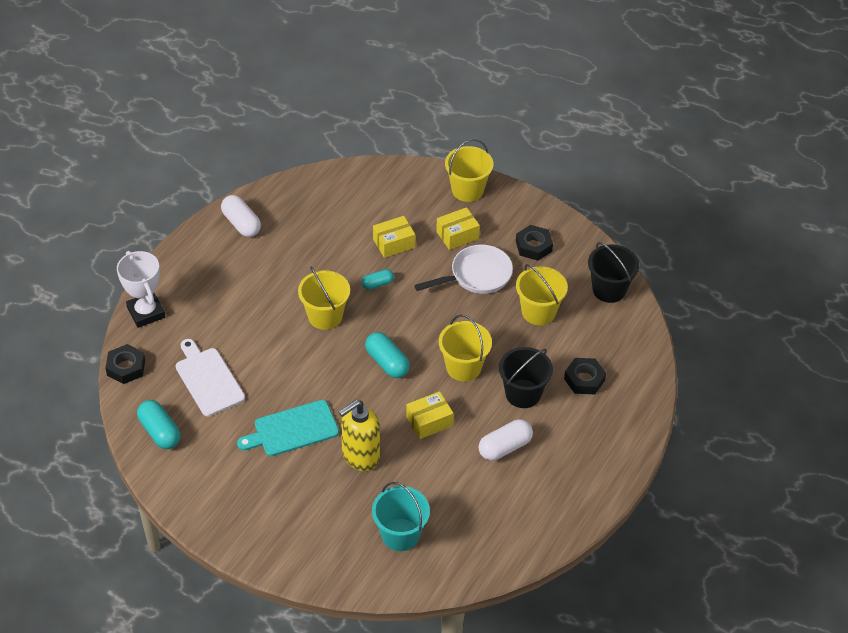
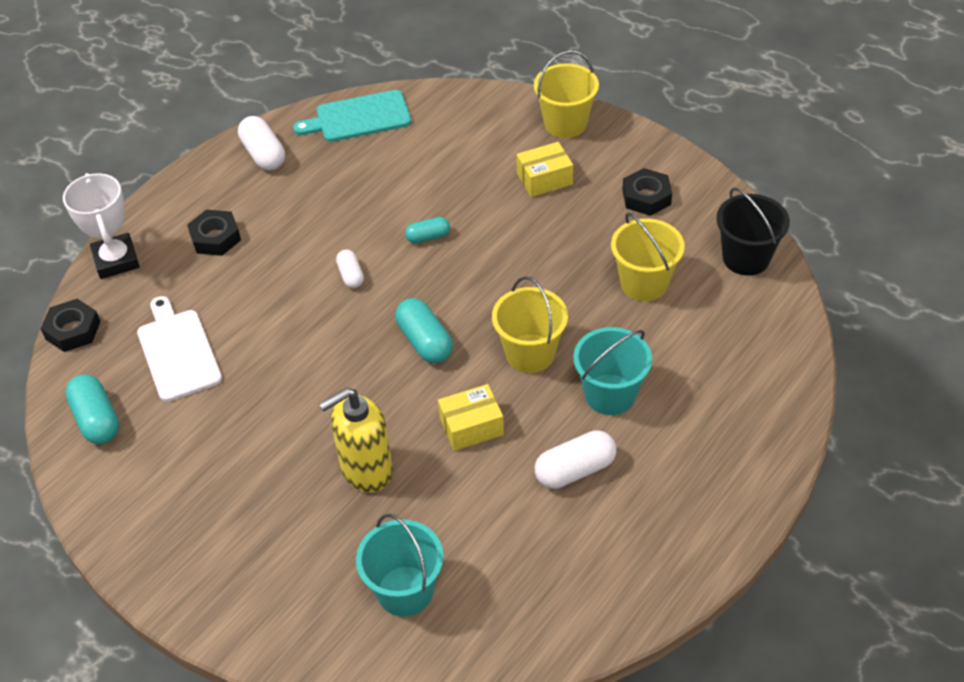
camera: 10 degrees right, 0 degrees up
turquoise cutting board [237,400,339,456] -> turquoise cutting board moved to [293,90,411,142]
yellow bucket [298,267,350,330] -> white capsule [336,249,364,288]
yellow box [373,216,415,258] -> none
white pan [414,245,513,294] -> none
black bucket [499,347,553,408] -> turquoise bucket [573,327,652,415]
black nut [564,358,606,394] -> black nut moved to [187,210,241,256]

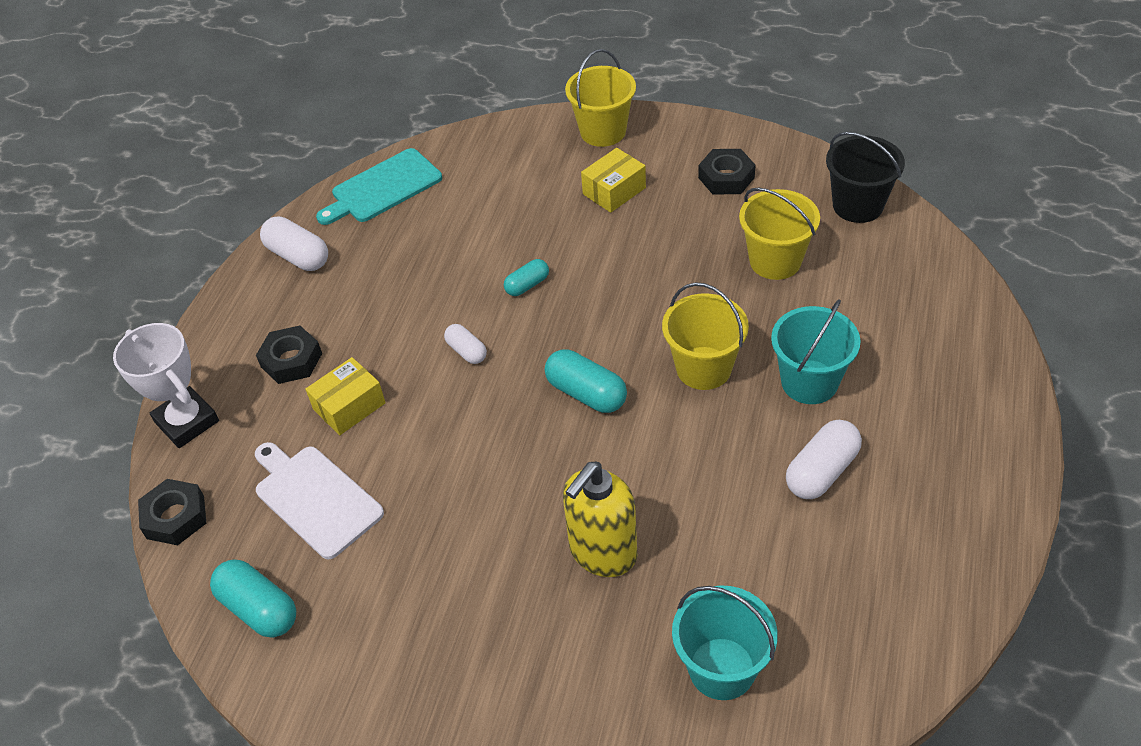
camera: 20 degrees left, 0 degrees up
yellow box [438,384,504,451] -> yellow box moved to [305,357,386,435]

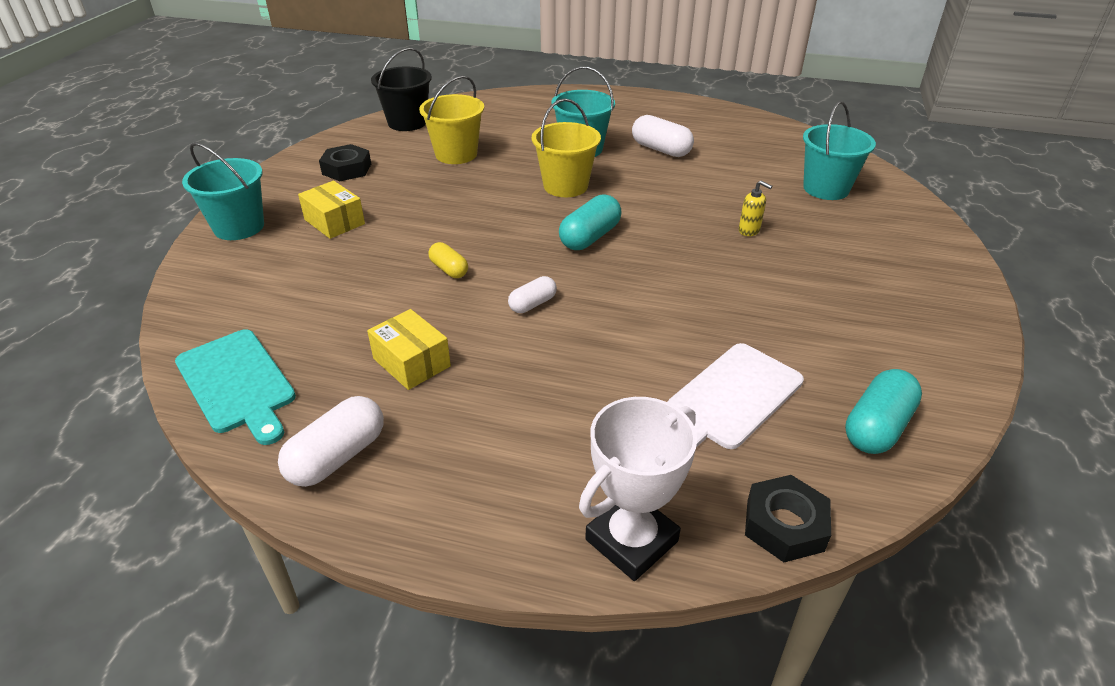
camera: 95 degrees left, 10 degrees down
black nut [256,325,322,384] -> none
yellow box [305,357,386,435] -> yellow box moved to [367,309,451,390]
turquoise capsule [504,259,549,296] -> yellow capsule [428,242,468,278]
yellow soap dispenser [563,461,638,577] -> yellow soap dispenser [739,180,772,236], size x0.45
yellow bucket [565,49,636,147] -> turquoise bucket [182,142,264,240]

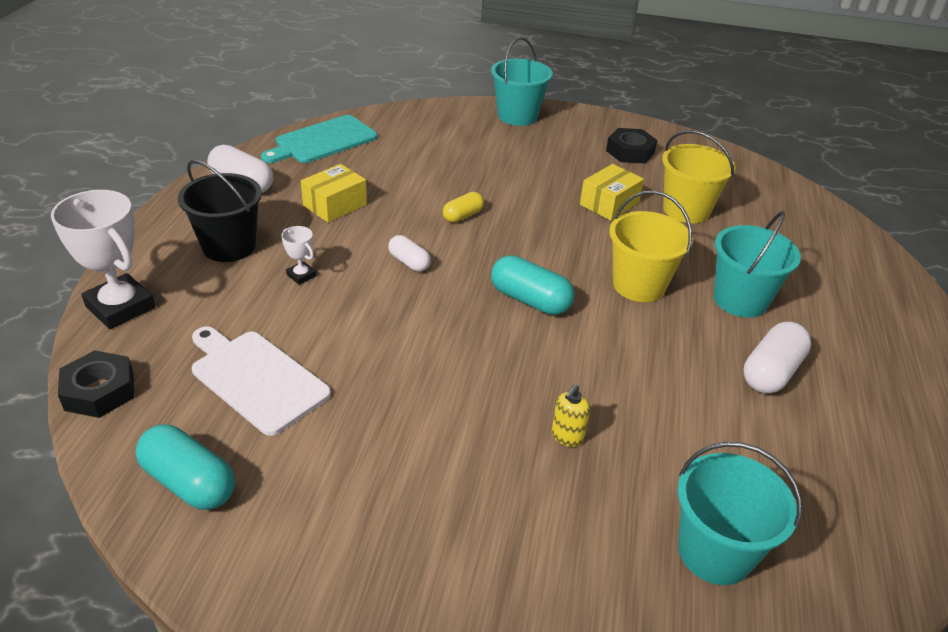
camera: 85 degrees right, 0 degrees up
yellow box [298,181,365,239] -> yellow box moved to [580,164,644,221]
black bucket [371,47,432,131] -> black bucket moved to [178,160,262,262]
none -> white trophy [281,226,316,285]

